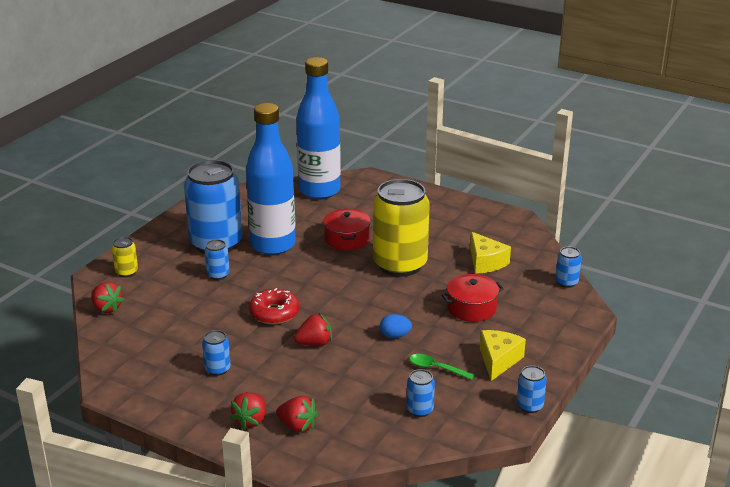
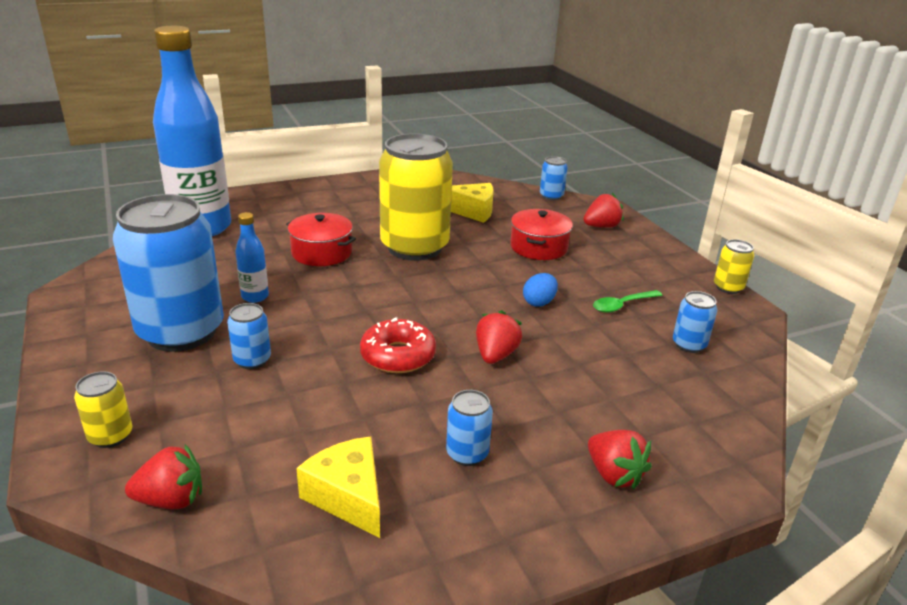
camera: 55 degrees left, 0 degrees up
blue bottle [246,103,296,255] -> blue bottle [235,212,269,303], size x0.40
red strawberry [276,396,318,432] -> red strawberry moved to [583,193,624,228]
yellow cheese [480,330,526,381] -> yellow cheese moved to [296,437,380,538]
blue can [517,365,547,413] -> yellow can [714,239,754,294]

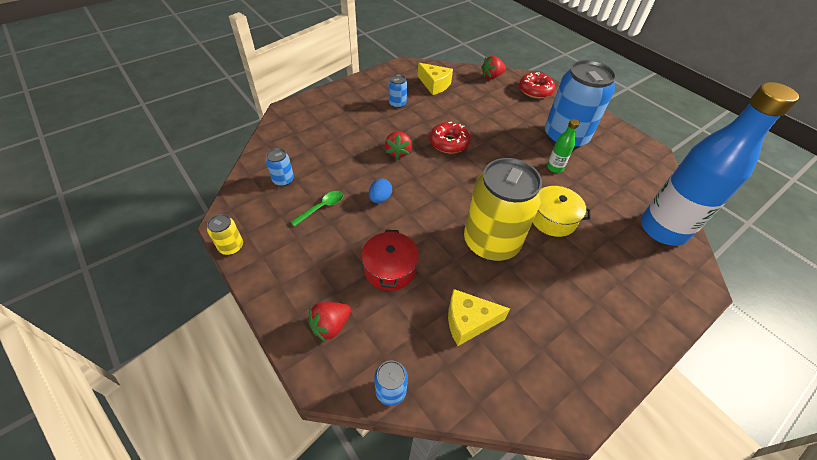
camera: 165 degrees right, 20 degrees up
yellow can [74,371,132,448] -> red donut [519,72,555,98]
blue can [227,303,271,369] -> none
blue bottle [235,212,269,303] -> green bottle [547,119,580,173]
red pot [286,213,356,266] -> yellow pot [533,186,591,237]
red strawberry [588,430,652,490] -> none

